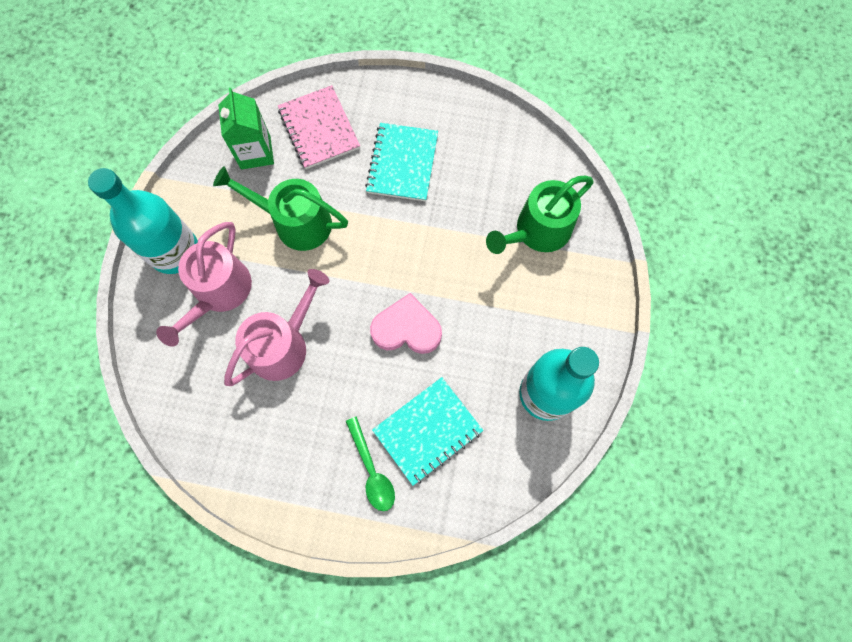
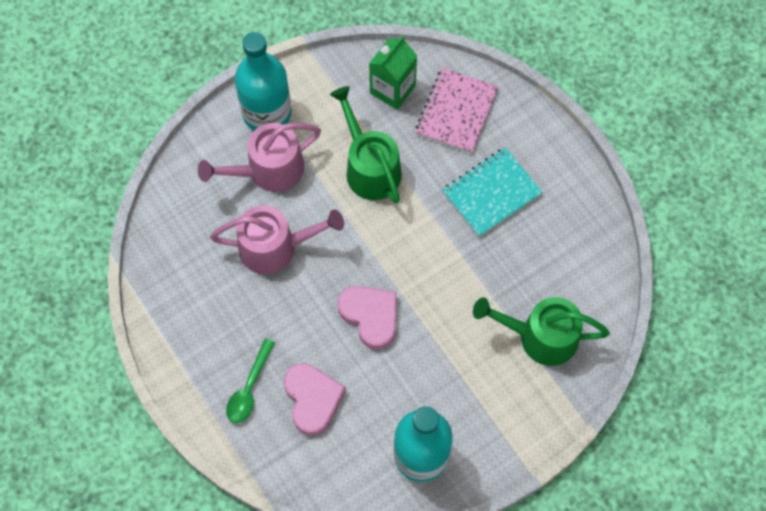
camera: 45 degrees right, 5 degrees down
turquoise notebook [372,377,483,486] -> pink heart [284,363,346,435]

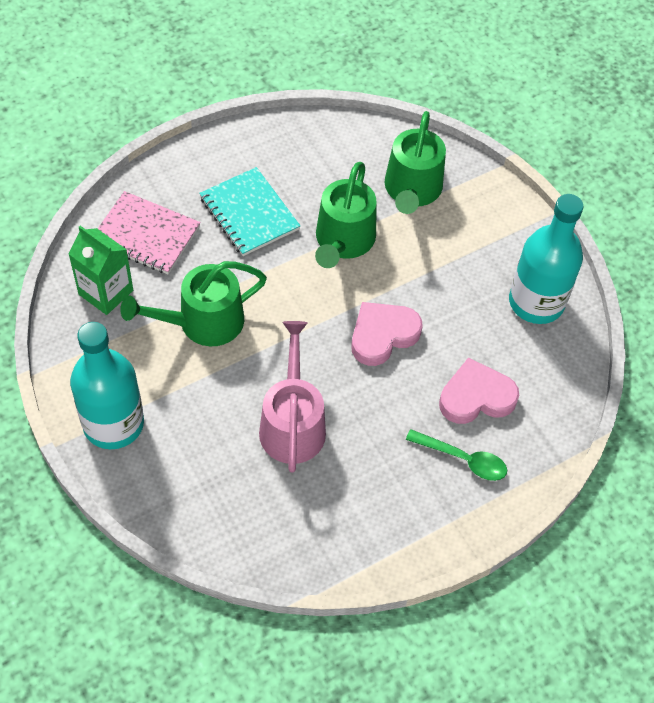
camera: 90 degrees left, 10 degrees down
pink watering can [198,123,321,192] -> none
none -> green watering can [315,162,377,268]

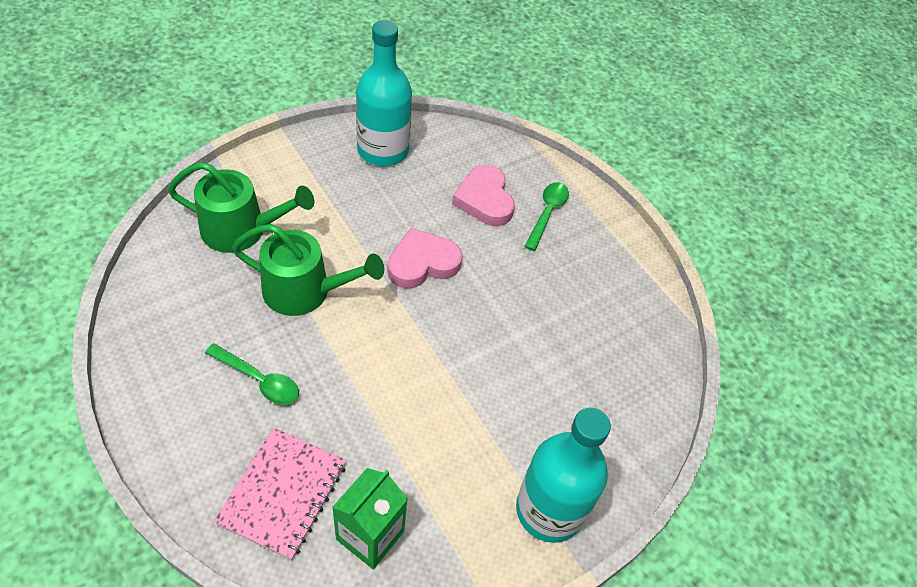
camera: 95 degrees left, 5 degrees down
green watering can [120,261,267,346] -> none
turquoise notebook [199,167,300,256] -> green spoon [205,343,299,405]
pink watering can [259,321,326,473] -> none
pink heart [351,302,423,366] -> pink heart turned 105 degrees clockwise [387,228,463,289]

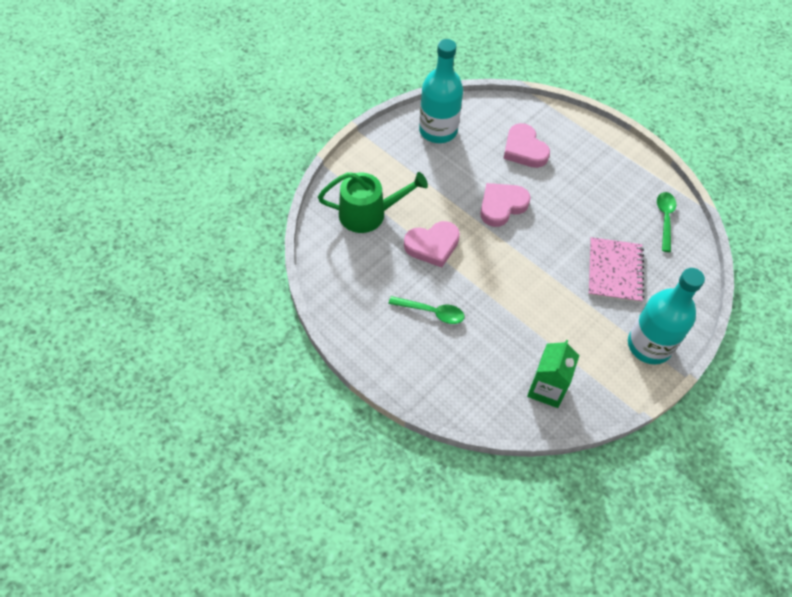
camera: 10 degrees left, 5 degrees up
pink notebook [214,428,346,560] -> pink notebook moved to [588,237,644,303]
green watering can [232,224,384,316] -> pink heart [404,221,460,268]
green spoon [524,182,569,251] -> green spoon moved to [657,192,676,252]

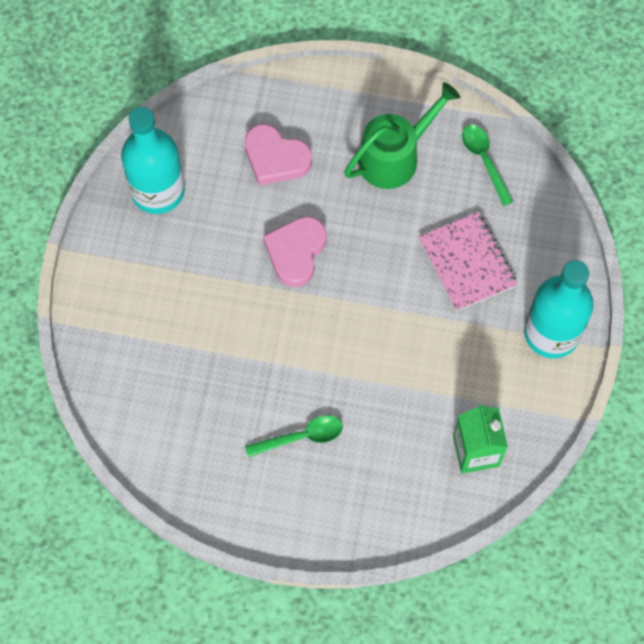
camera: 30 degrees left, 10 degrees up
green watering can [318,172,428,233] -> green watering can moved to [344,82,460,189]
pink heart [404,221,460,268] -> none

